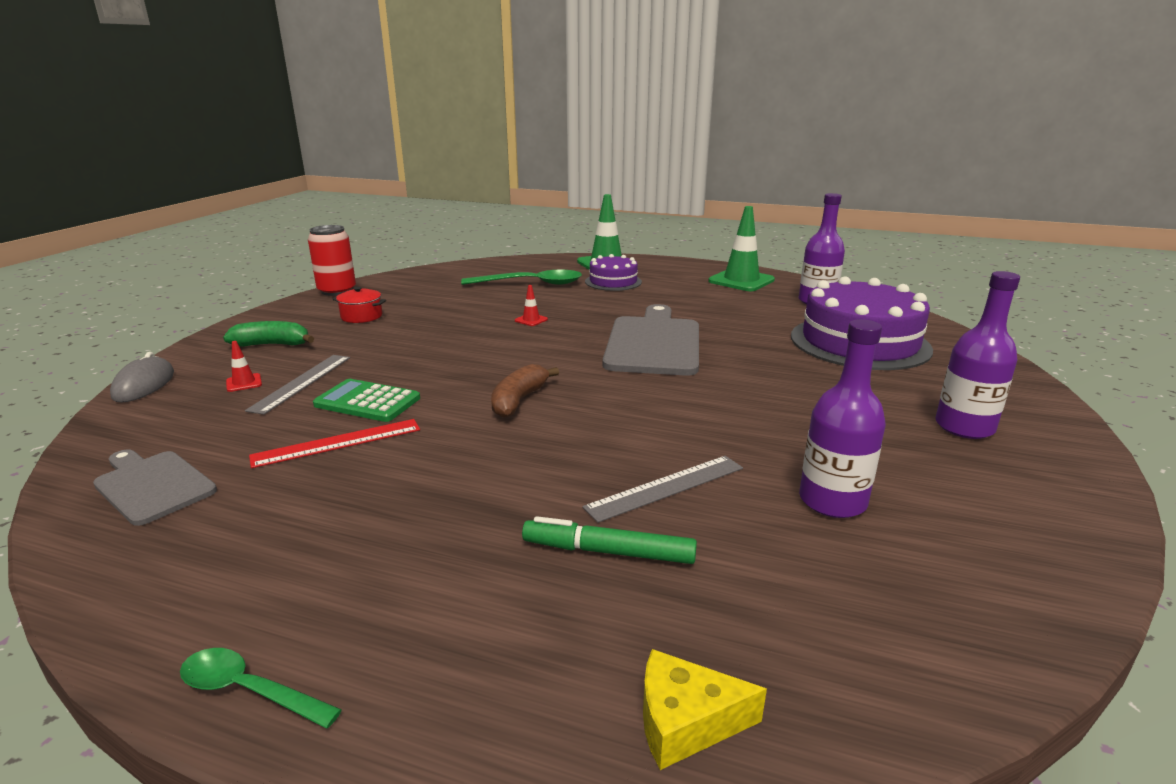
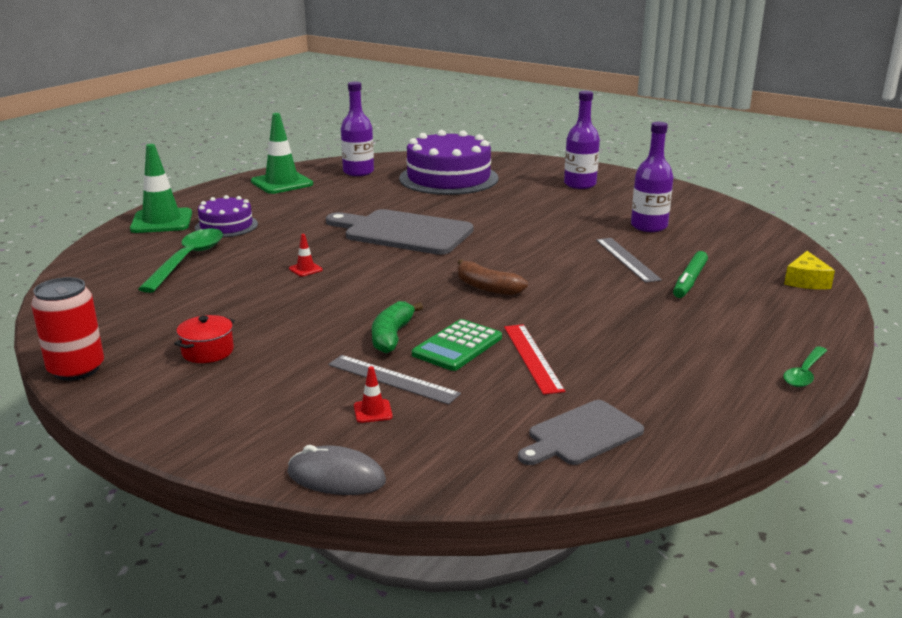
camera: 75 degrees left, 0 degrees up
green banana [223,321,314,347] -> green banana moved to [372,301,423,354]

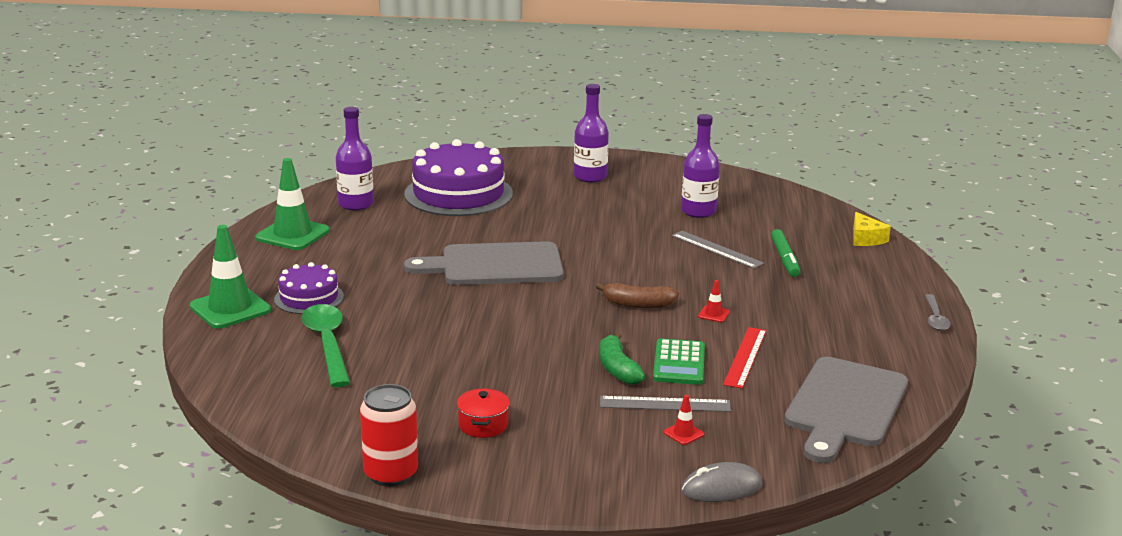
camera: 30 degrees left, 0 degrees up
red traffic cone [289,234,323,277] -> red traffic cone moved to [698,280,730,322]
red ruler [504,324,565,395] -> red ruler turned 60 degrees clockwise [723,327,766,389]
grey cutting board [518,400,644,465] -> grey cutting board [784,357,908,463], size x1.71
green spoon [783,346,827,387] -> grey spoon [925,294,951,331]

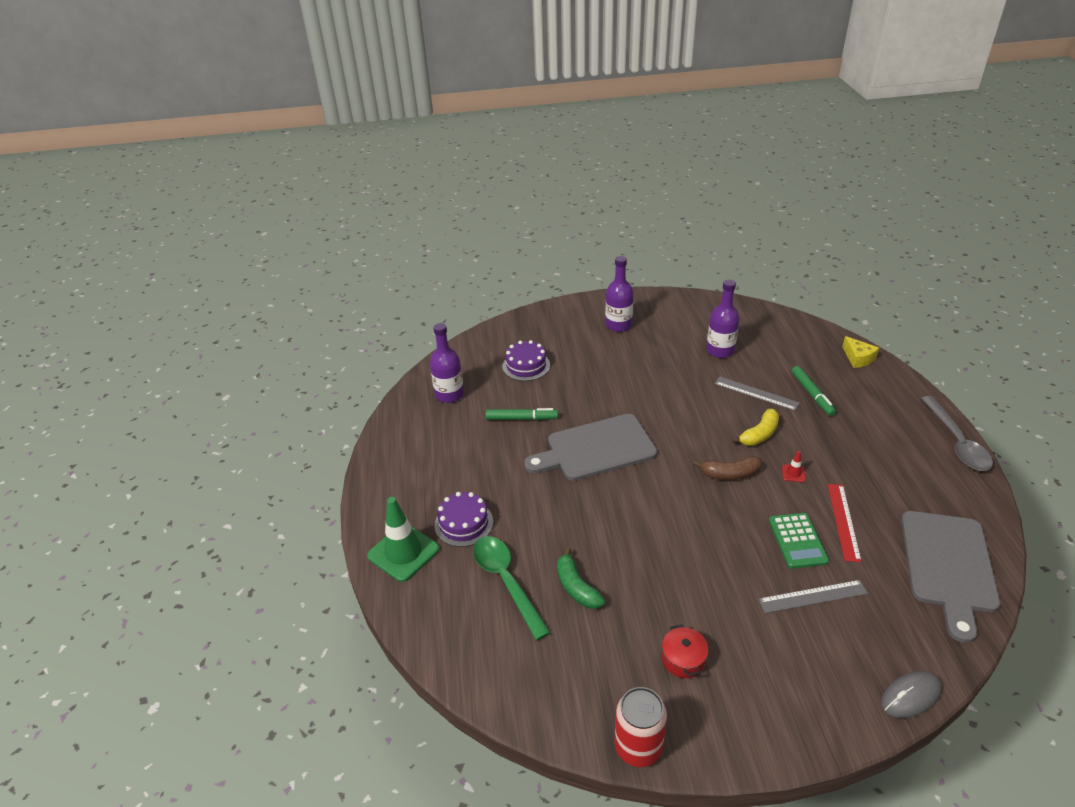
camera: 10 degrees left, 15 degrees up
green traffic cone [255,158,330,250] -> none
purple cake [404,139,513,216] -> purple cake [503,340,550,381], size x0.54
green banana [600,332,645,385] -> green banana moved to [557,547,605,609]
red traffic cone [664,395,704,445] -> none
grey spoon [925,294,951,331] -> grey spoon [921,396,993,471], size x1.80
none -> green marker [486,408,558,420]
none -> yellow banana [732,408,779,446]

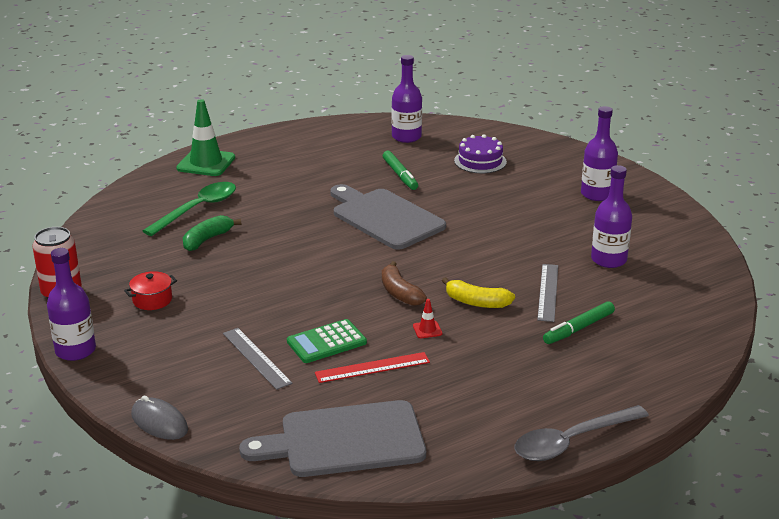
camera: 65 degrees right, 10 degrees down
purple cake [435,492,493,547] -> none
yellow cheese [842,336,879,368] -> none
none -> purple bottle [47,248,96,361]

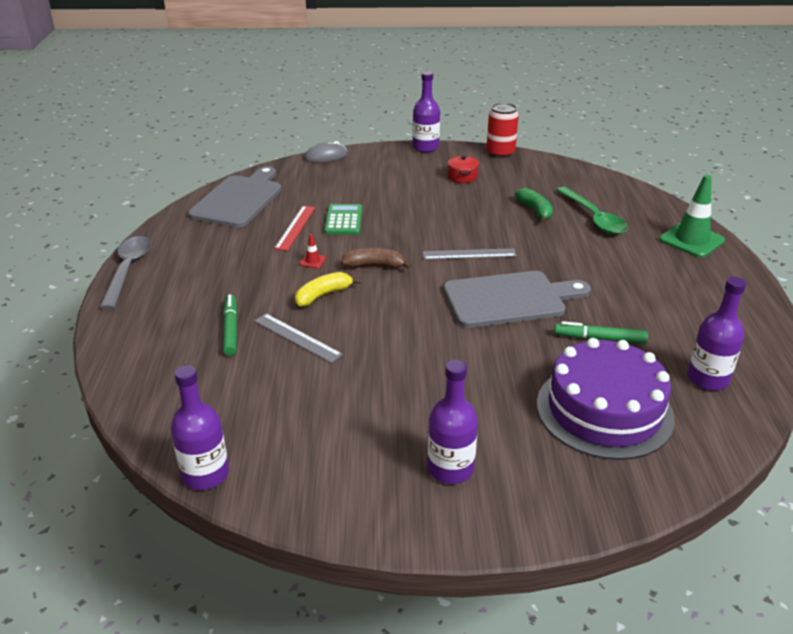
camera: 120 degrees right, 5 degrees up
grey ruler [223,328,292,390] -> grey ruler moved to [423,248,517,260]
purple cake [454,134,507,173] -> purple cake [537,338,675,460], size x1.86
purple bottle [591,165,632,268] -> purple bottle moved to [171,365,229,490]

